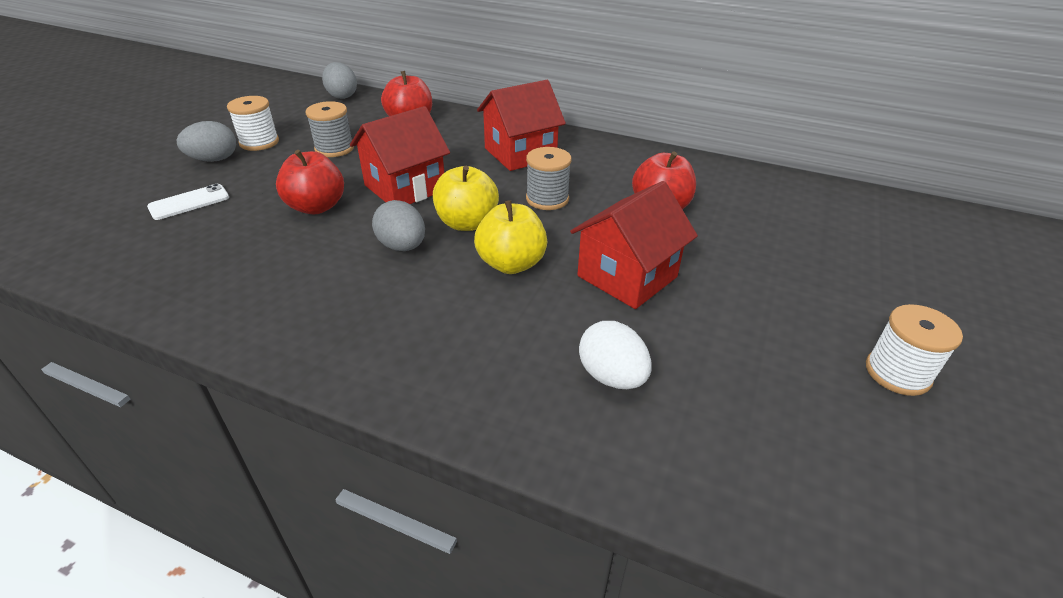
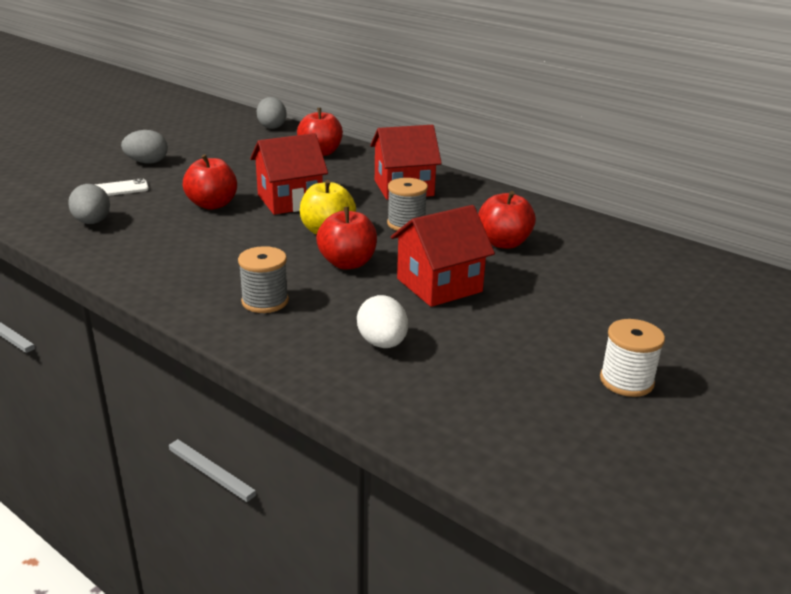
camera: 15 degrees right, 10 degrees down
white spool [227,96,279,151] -> none
grey spool [306,101,354,157] -> grey spool moved to [238,246,289,313]
grey egg [372,200,425,251] -> grey egg moved to [68,184,110,224]
yellow apple [474,200,547,274] -> red apple [316,207,377,270]

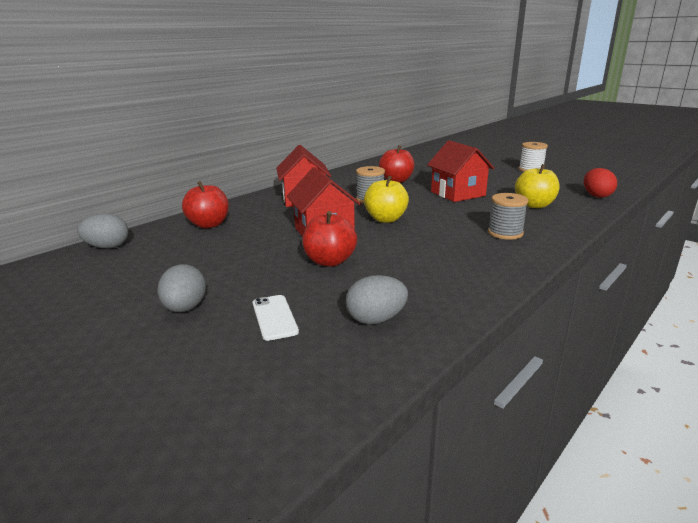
camera: 85 degrees left, 5 degrees down
red apple [316,207,377,270] -> none
white egg [357,295,408,348] -> yellow apple [515,164,560,208]
none -> red egg [584,168,617,198]

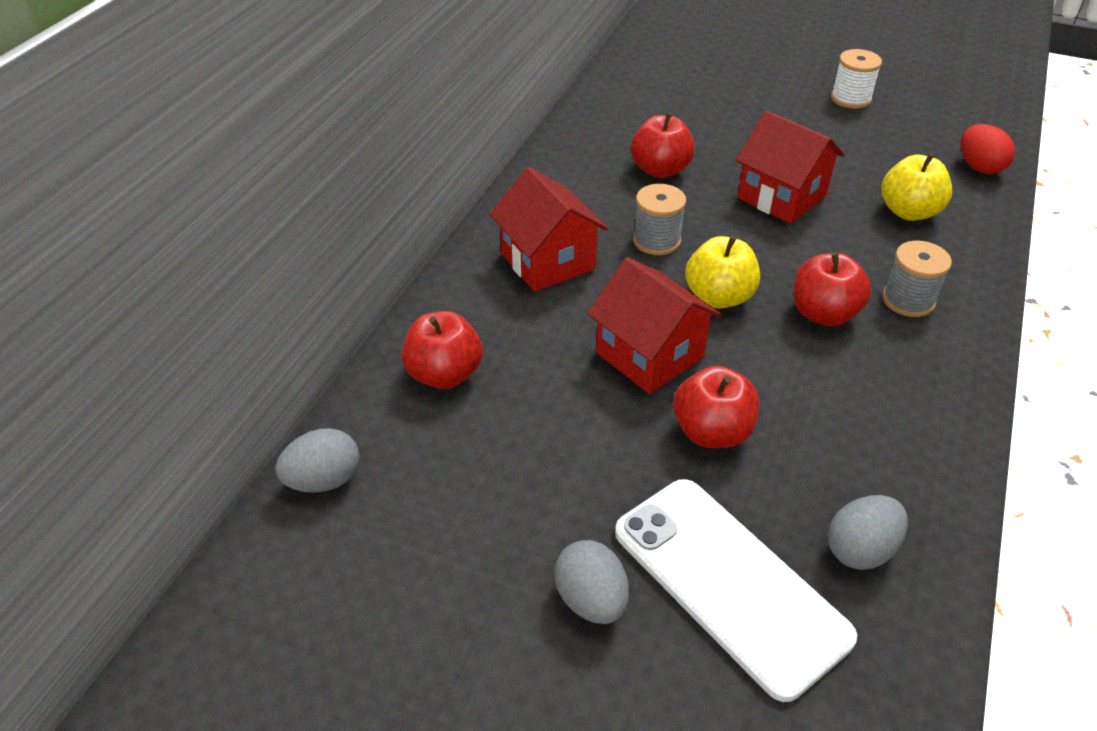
camera: 20 degrees left, 20 degrees up
white phone [253,295,299,341] -> white phone [615,479,857,702], size x2.24
none -> red apple [793,252,872,326]

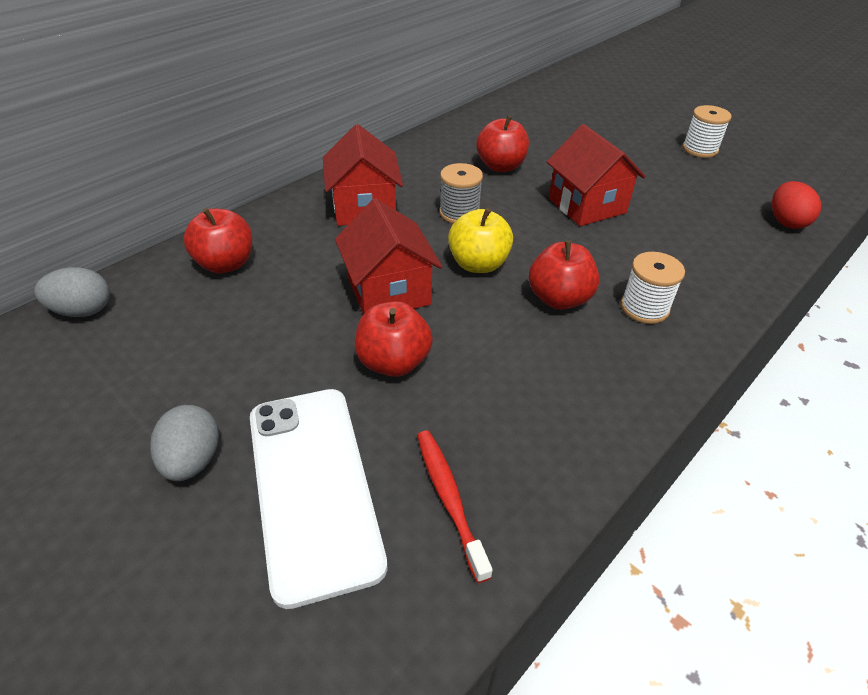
camera: 20 degrees right, 0 degrees up
grey egg [828,495,908,570] -> red toothbrush [417,431,493,583]
yellow apple [881,153,952,221] -> none
grey spool [882,241,952,317] -> white spool [620,252,685,324]

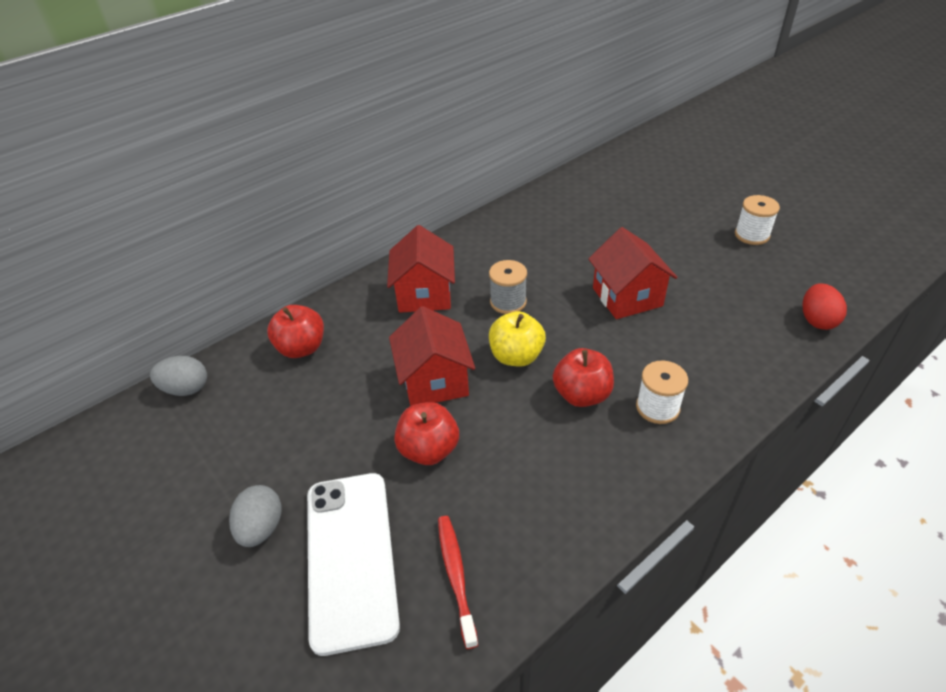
camera: 10 degrees right, 0 degrees up
red apple [476,115,529,172] -> none

